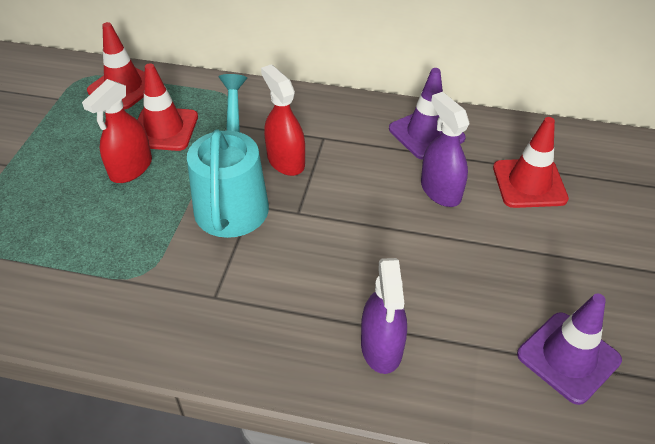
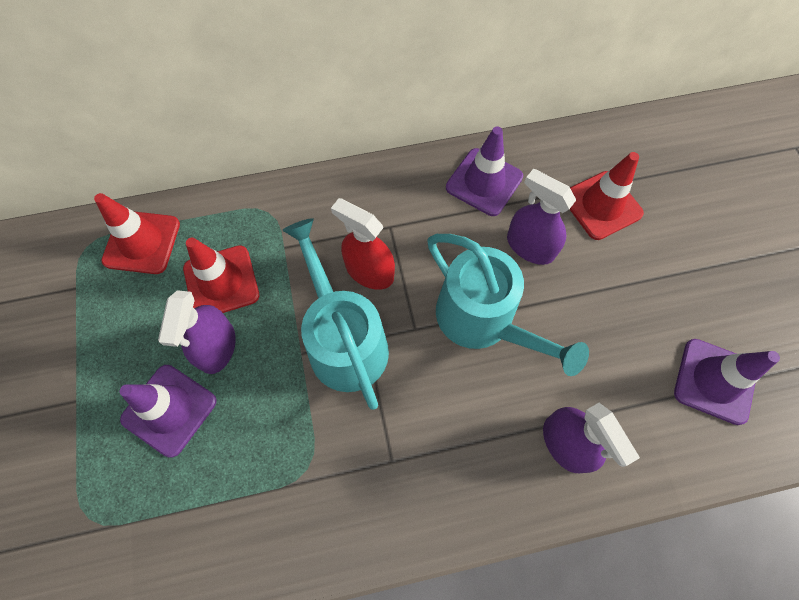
camera: 25 degrees left, 20 degrees up
red spray bottle [82,79,152,183] -> purple spray bottle [158,290,236,374]
none -> purple traffic cone [120,365,217,458]
none -> turquoise watering can [427,234,589,376]

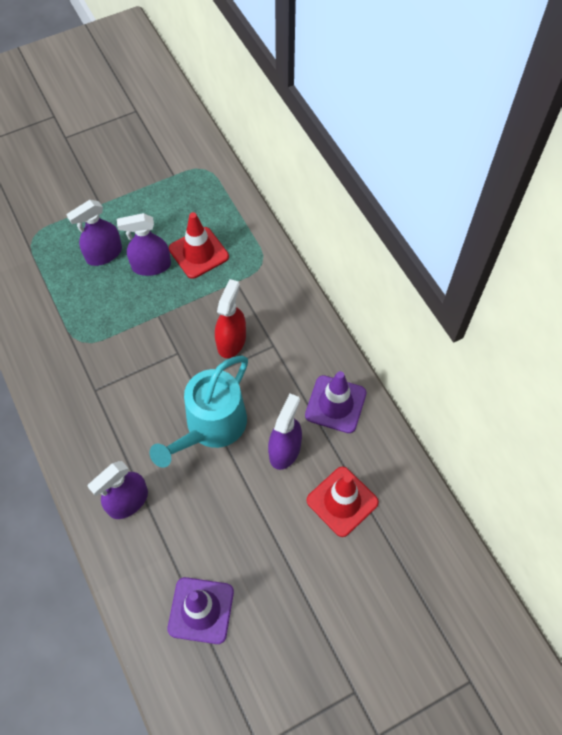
camera: 75 degrees right, 5 degrees down
red traffic cone [94,193,180,274] -> none
purple traffic cone [120,365,217,458] -> purple spray bottle [66,200,122,266]
turquoise watering can [282,218,389,410] -> none

